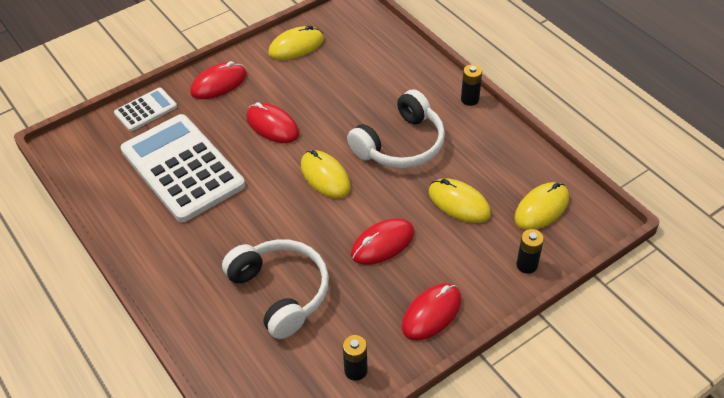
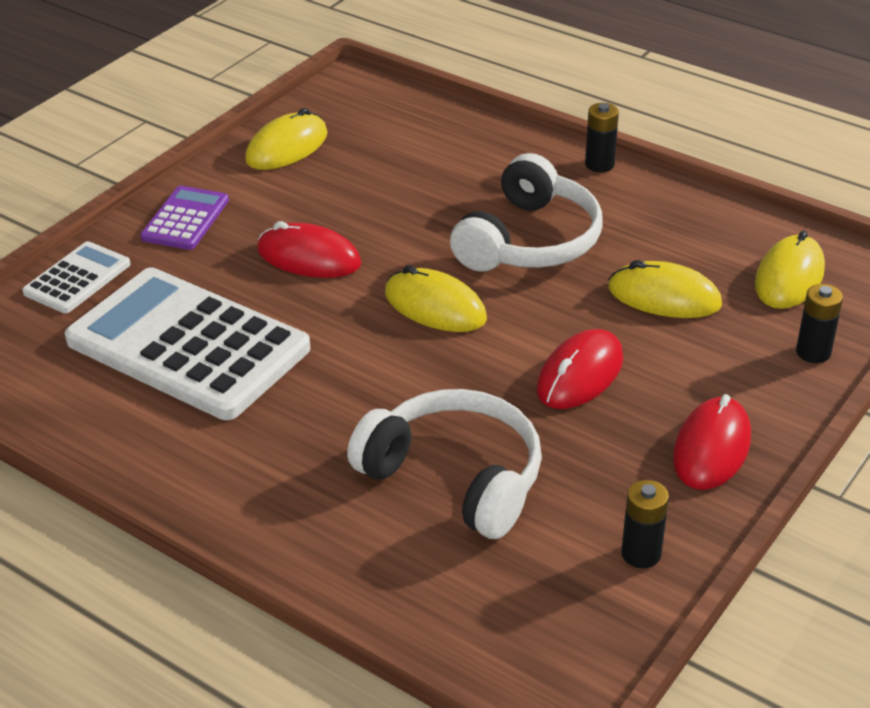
camera: 20 degrees left, 10 degrees down
red mouse [190,61,247,99] -> purple calculator [140,186,229,250]

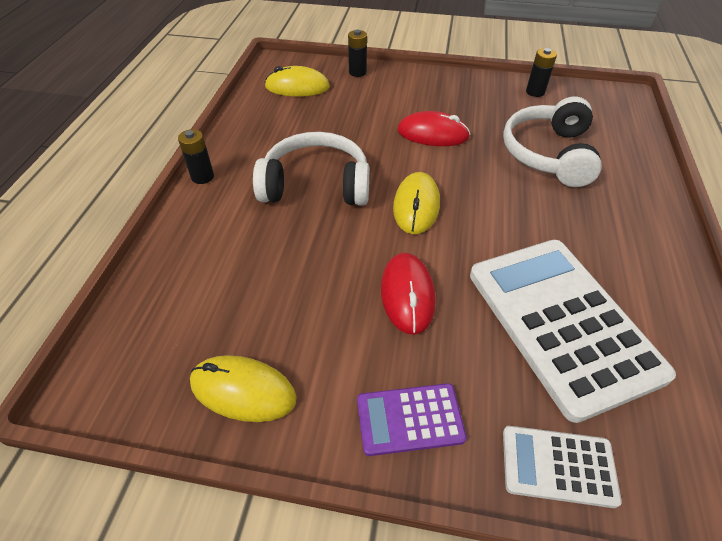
camera: 115 degrees left, 10 degrees up
white calculator [65,267,310,420] -> white calculator turned 150 degrees clockwise [470,240,676,423]
yellow mouse [608,260,722,318] -> none
red mouse [673,394,751,490] -> none

